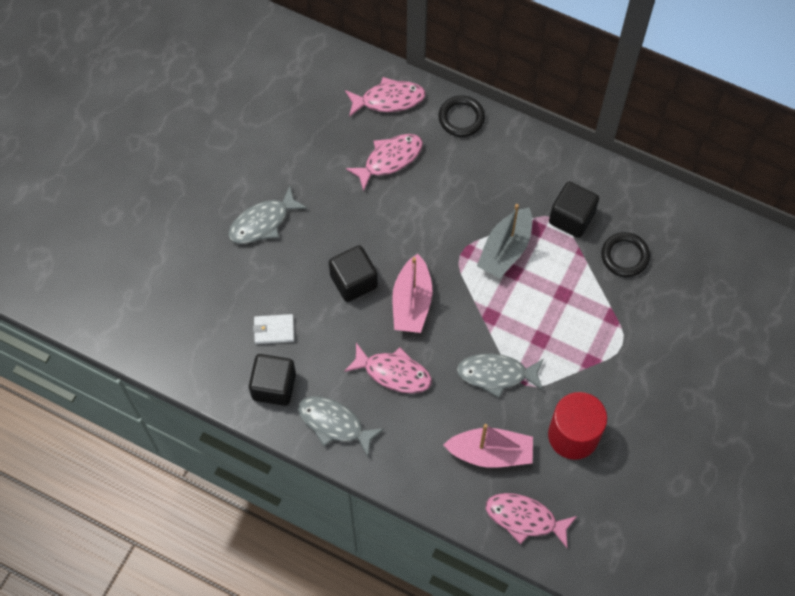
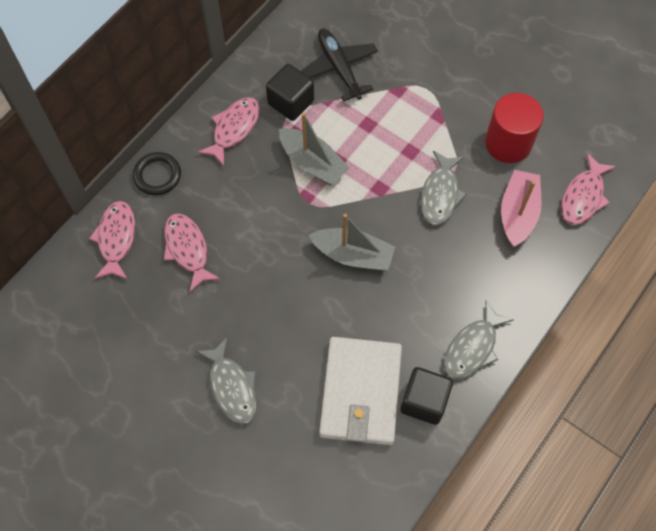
camera: 80 degrees left, 0 degrees up
white wallet [253,314,295,344] -> white wallet [319,337,402,445], size x2.41
black cube [329,245,378,302] -> none
pink fish [344,343,432,393] -> pink fish moved to [198,97,260,166]
pink boat [392,254,432,333] -> grey boat [309,214,395,271]
black ring [601,232,650,277] -> black plane [301,29,378,102]

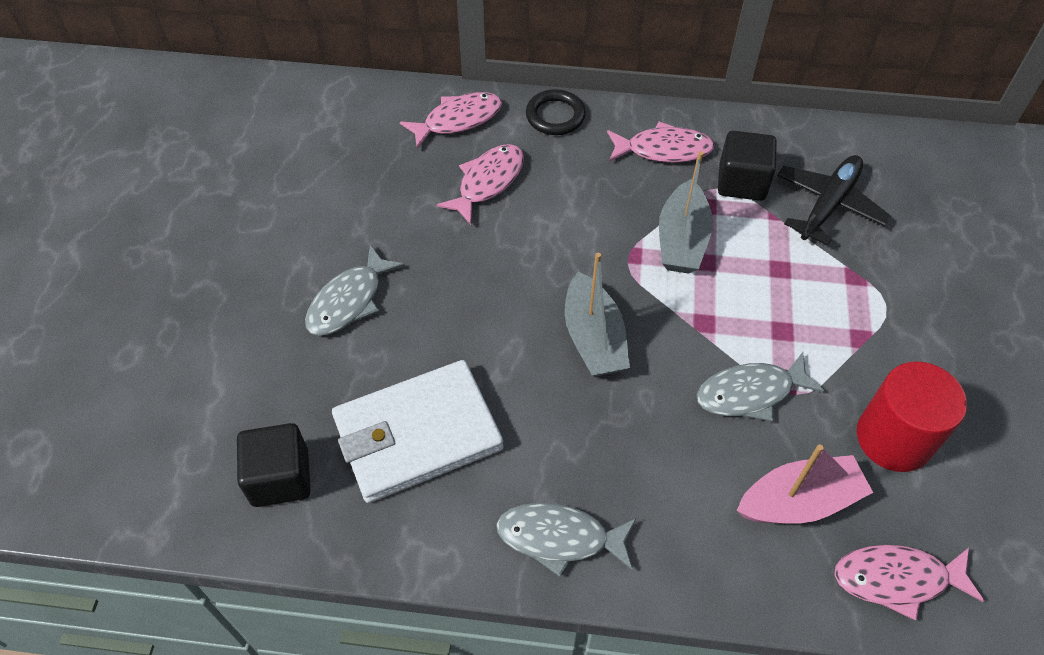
camera: 60 degrees right, 10 degrees down
black cube [400,367,453,425] -> black cube moved to [237,423,311,507]

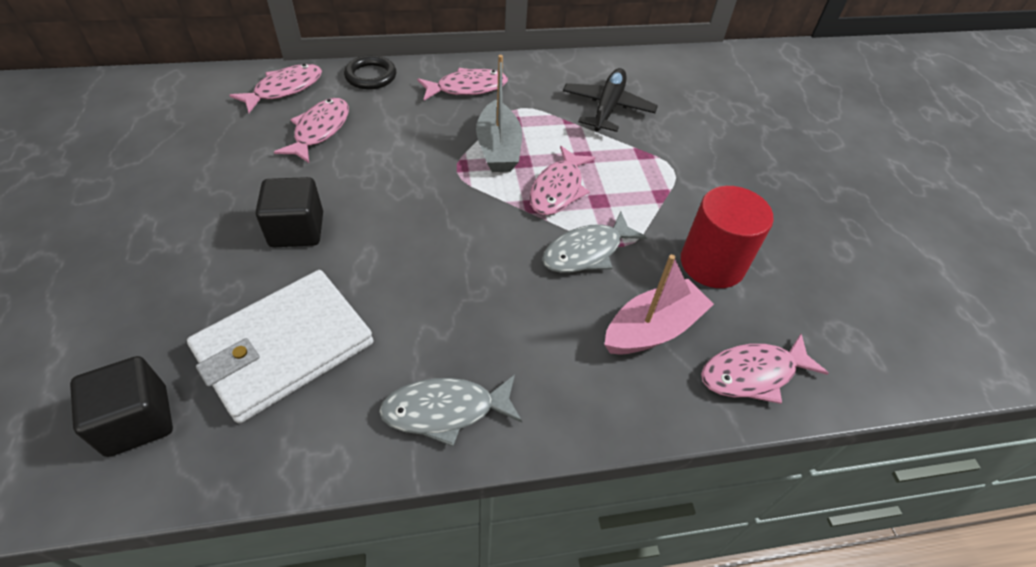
camera: 20 degrees left, 5 degrees down
grey fish [305,245,405,336] -> none
grey boat [565,253,630,377] -> none
black cube [718,131,777,201] -> black cube moved to [256,177,323,247]
none -> pink fish [529,146,595,215]

